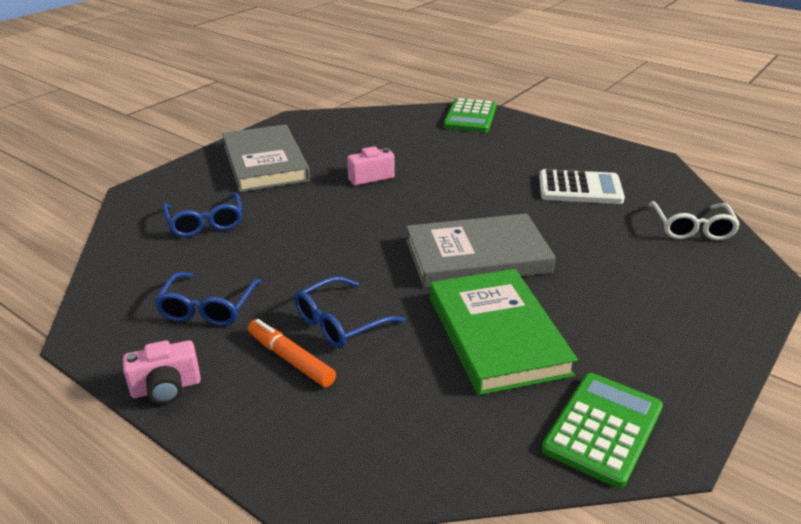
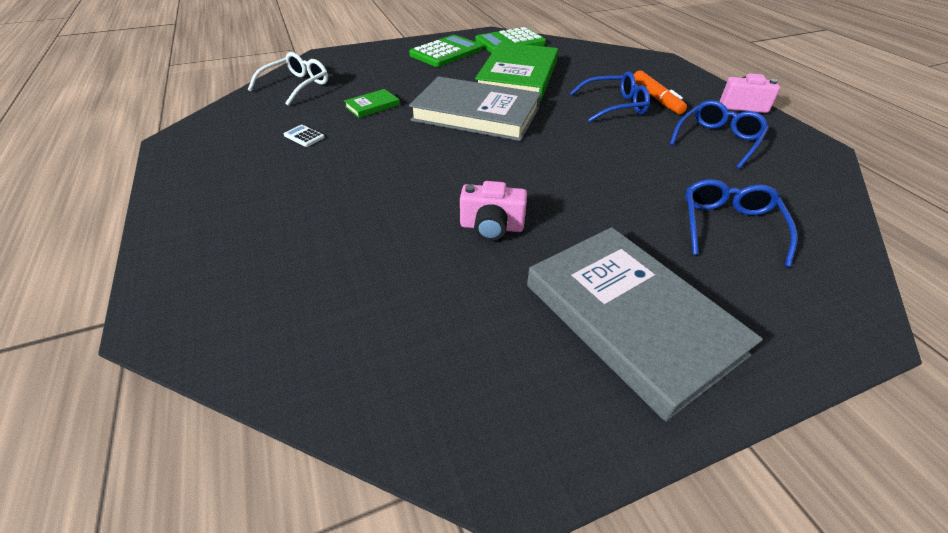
camera: 150 degrees left, 10 degrees up
grey book [222,124,310,192] -> grey book turned 45 degrees counterclockwise [527,227,763,421]
green calculator [444,98,496,132] -> green calculator moved to [409,35,482,67]
white calculator [539,169,625,204] -> white calculator [284,125,325,147], size x0.41
none -> green book [344,89,400,118]

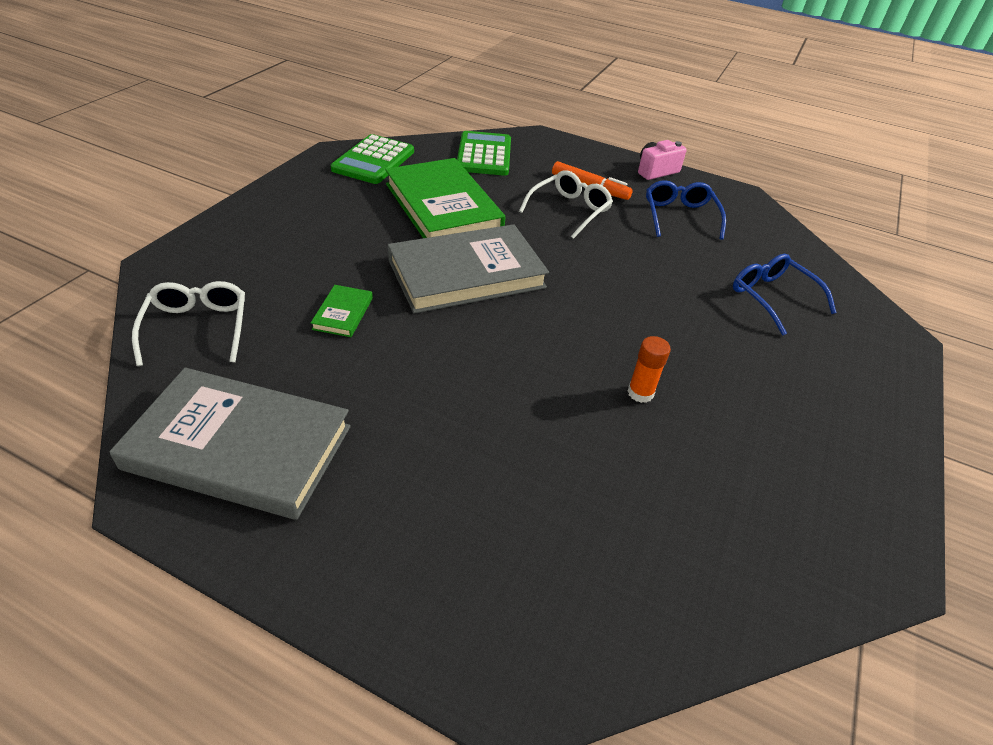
camera: 45 degrees left, 0 degrees up
white calculator [284,125,325,147] -> none
green calculator [409,35,482,67] -> green calculator moved to [457,131,511,176]
pink camera [460,181,527,241] -> orange glue stick [627,336,671,403]
grey book [527,227,763,421] -> grey book moved to [109,368,351,520]
blue glasses [570,72,650,122] -> white glasses [519,170,613,239]

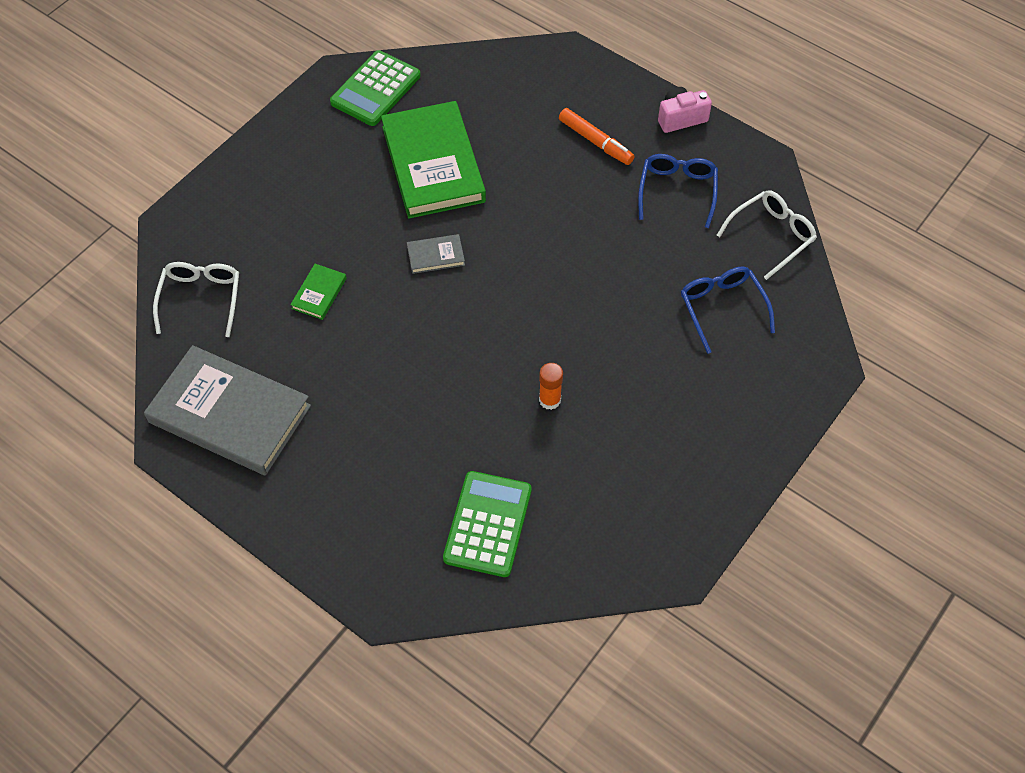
camera: 15 degrees right, 15 degrees up
grey book [388,224,549,314] -> grey book [407,234,465,274], size x0.42
green calculator [457,131,511,176] -> green calculator moved to [443,471,532,577]
white glasses [519,170,613,239] -> white glasses moved to [716,190,817,280]

